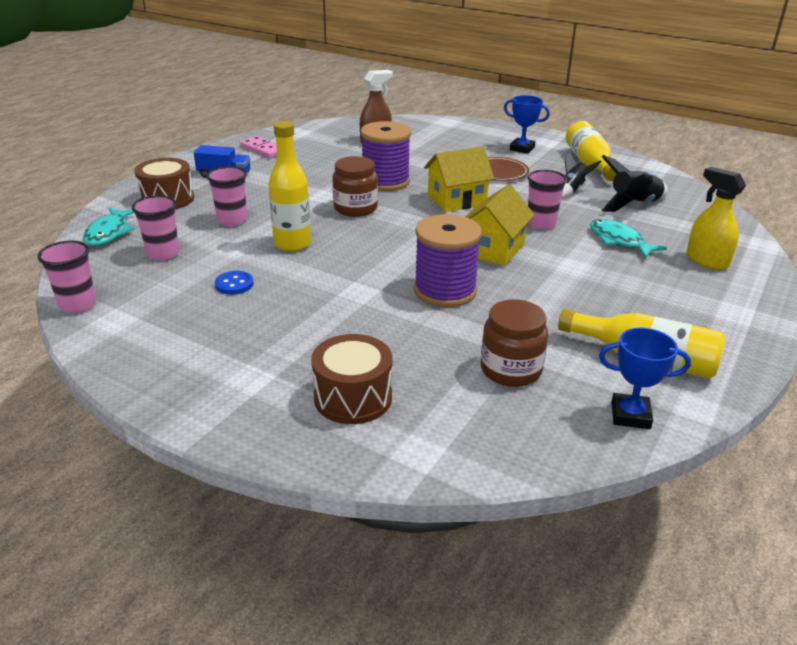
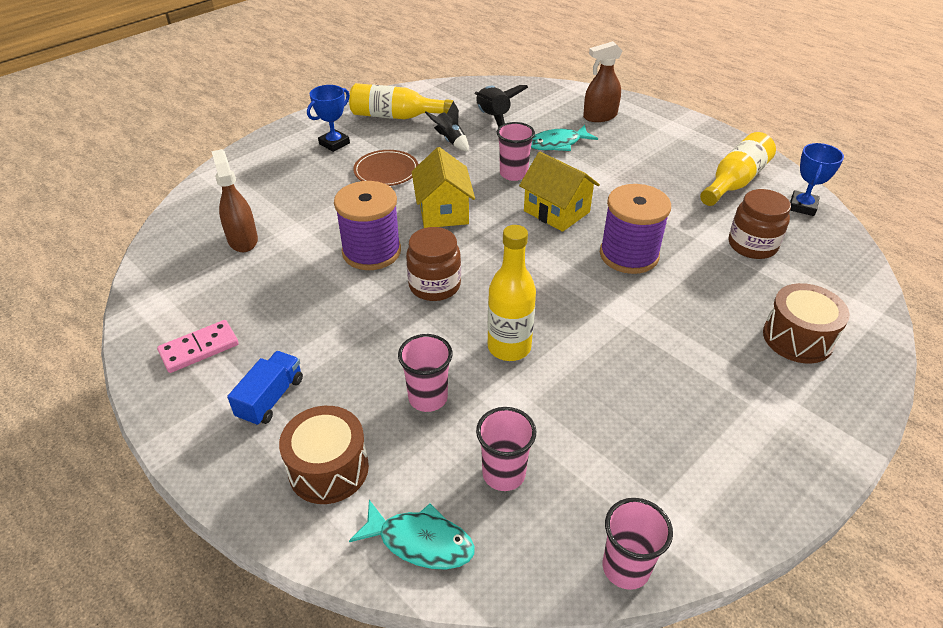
camera: 75 degrees left, 10 degrees up
blue button [215,271,253,295] -> none
yellow spray bottle [687,167,746,270] -> brown spray bottle [583,41,622,122]

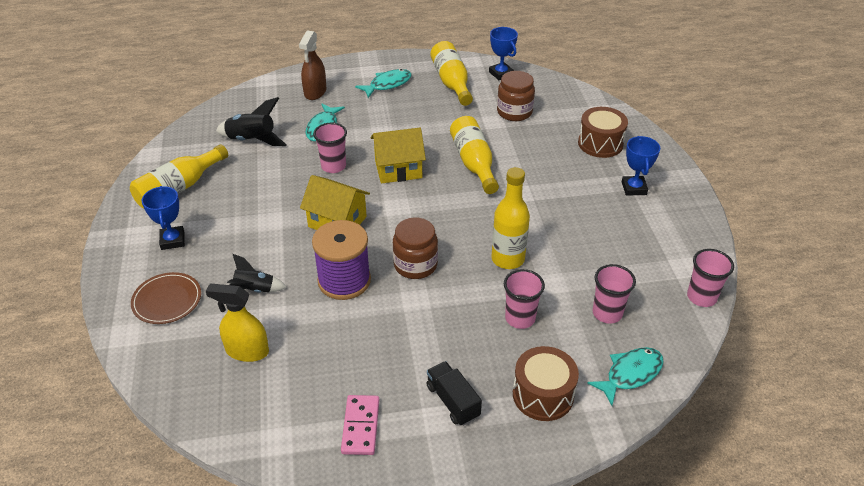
camera: 55 degrees left, 0 degrees up
brown spray bottle [211,149,258,252] -> yellow spray bottle [206,284,269,362]
blue truck [227,351,303,426] -> black truck [427,361,482,426]
brown plate [353,150,418,186] -> brown plate moved to [131,272,201,324]
black rocket [425,101,469,151] -> black rocket moved to [227,254,287,293]
purple spool [600,184,671,274] -> yellow bottle [450,116,499,194]
none -> turquoise fish [355,69,412,98]
none -> blue trophy [622,136,660,196]

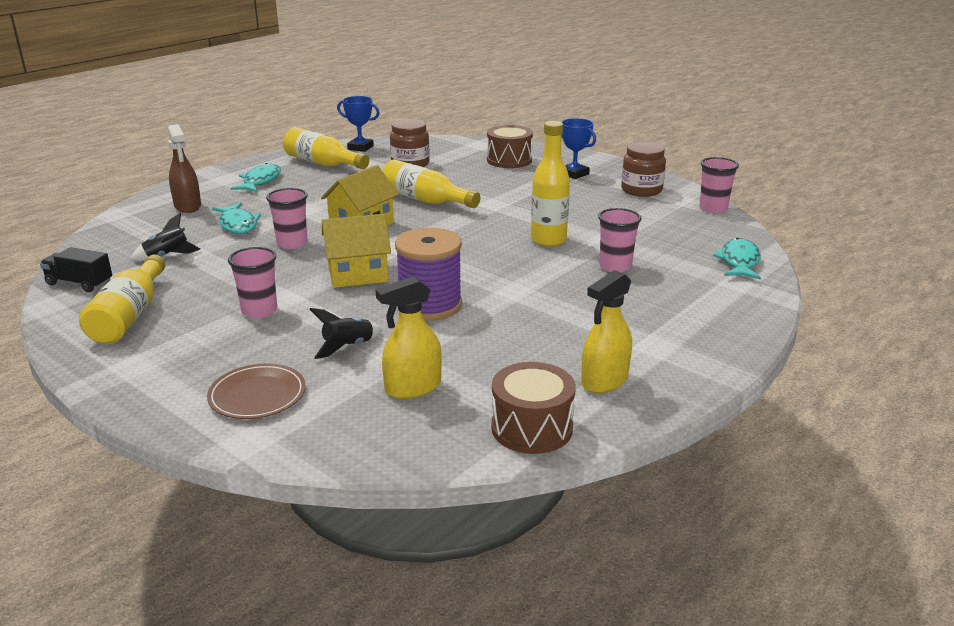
camera: 40 degrees left, 15 degrees down
blue trophy [141,186,185,250] -> none
black rocket [216,97,287,146] -> black rocket [130,213,201,261], size x0.66
pink domino [341,395,380,455] -> yellow spray bottle [581,270,632,393]
brown jar [393,217,438,279] -> brown jar moved to [621,142,666,197]
black truck [427,361,482,426] -> black truck moved to [40,247,112,292]
brown drum [513,346,579,421] -> brown drum moved to [491,362,576,454]
pink cup [593,264,636,324] -> pink cup moved to [228,247,277,318]

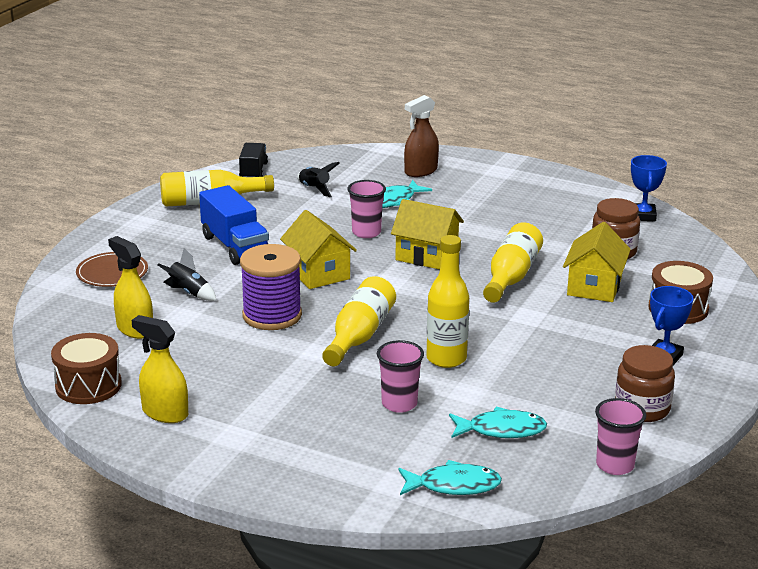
camera: 75 degrees right, 0 degrees up
pink cup [228,247,277,318] -> blue truck [199,185,269,265]
turquoise fish [231,163,281,192] -> turquoise fish moved to [449,407,547,438]
yellow bottle [283,127,369,169] -> yellow bottle moved to [322,276,396,366]
none -> yellow house [563,222,631,302]

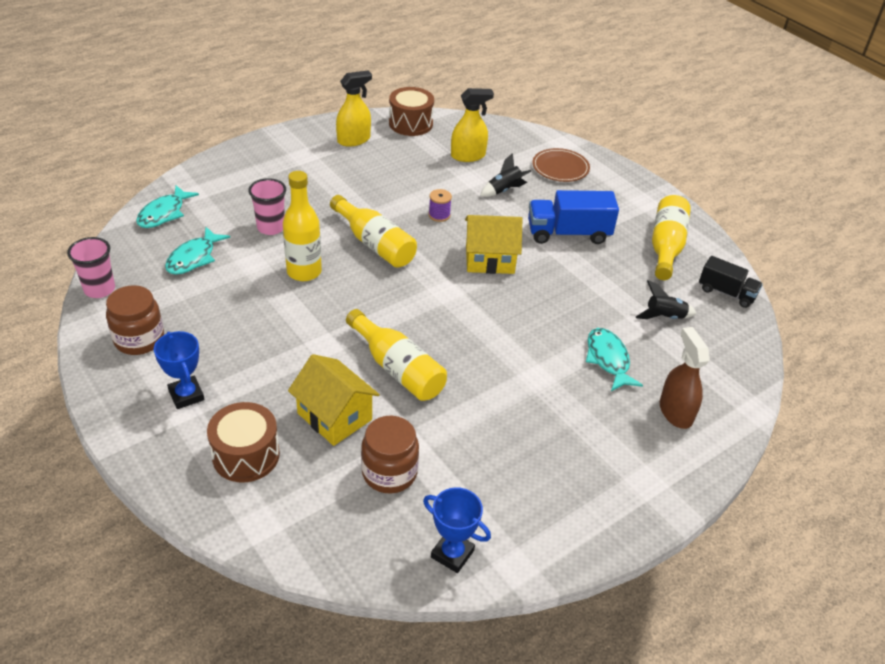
camera: 115 degrees right, 15 degrees up
purple spool [240,244,302,330] -> purple spool [429,189,452,222], size x0.45
pink cup [347,180,386,238] -> none
yellow house [391,199,464,270] -> none

